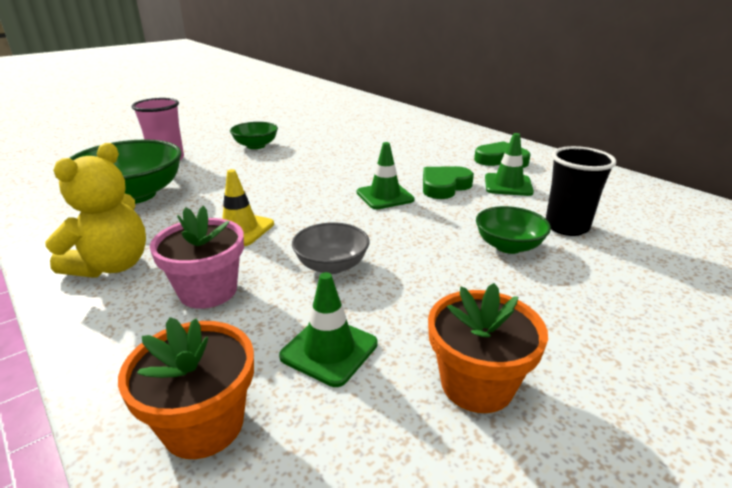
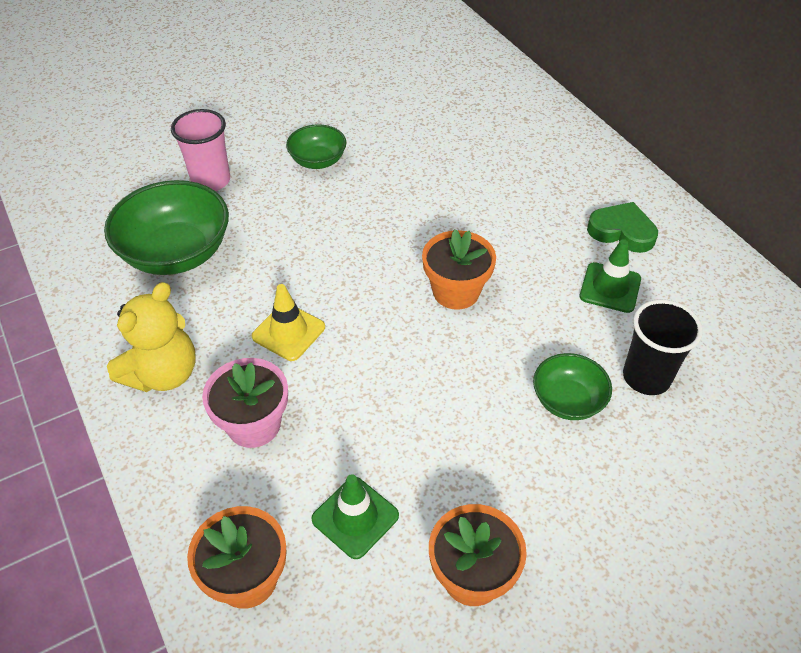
camera: 10 degrees right, 20 degrees up
grey bowl [292,223,369,274] -> none
green traffic cone [357,142,415,209] -> orange flower pot [422,229,496,310]
green heart [423,166,474,199] -> none

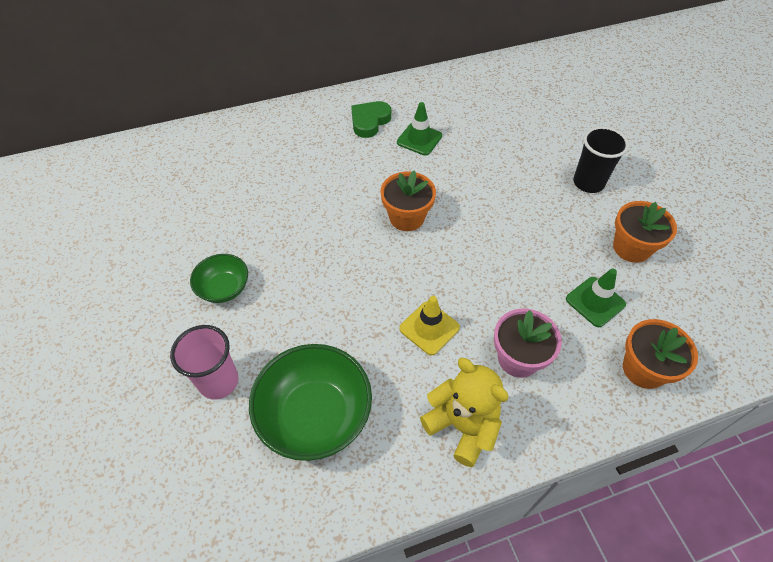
camera: 80 degrees left, 5 degrees up
green bowl [533,353,612,420] -> none
black cup [623,299,703,395] -> black cup moved to [573,126,629,193]

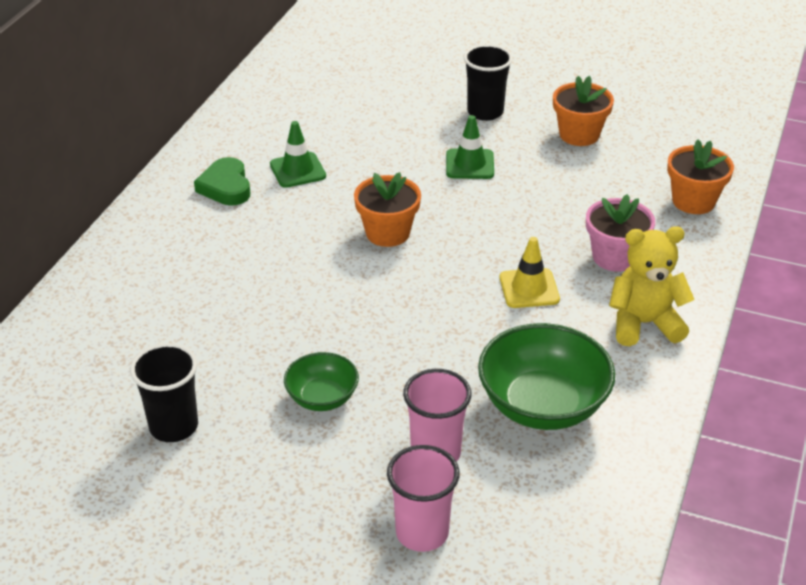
camera: 50 degrees left, 15 degrees down
green traffic cone [566,268,626,327] -> green traffic cone moved to [446,115,494,179]
none -> black cup [130,343,198,442]
none -> pink cup [387,445,460,552]

